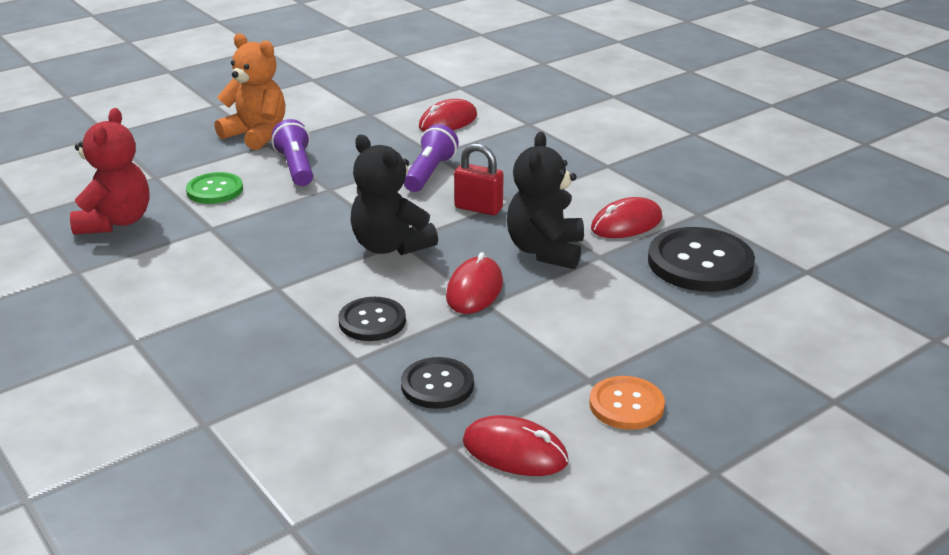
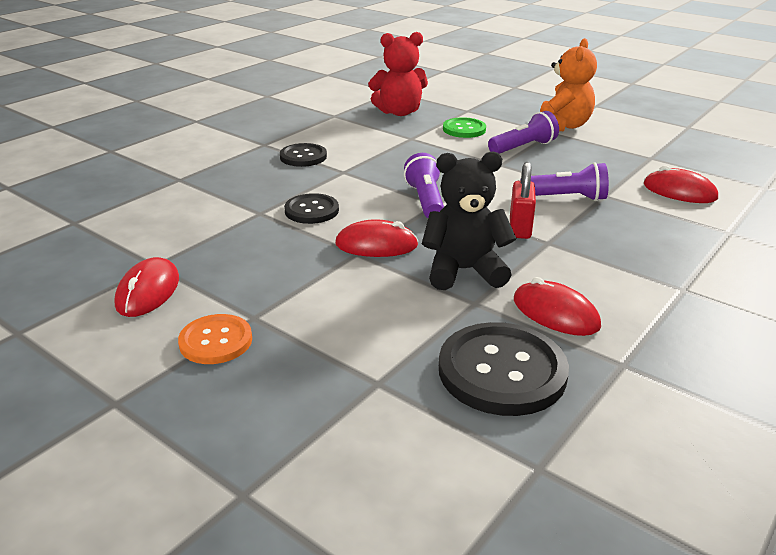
camera: 75 degrees right, 0 degrees up
black teddy bear [350,135,438,255] -> purple flashlight [404,153,444,218]
black button [401,357,474,409] -> black button moved to [280,143,327,167]

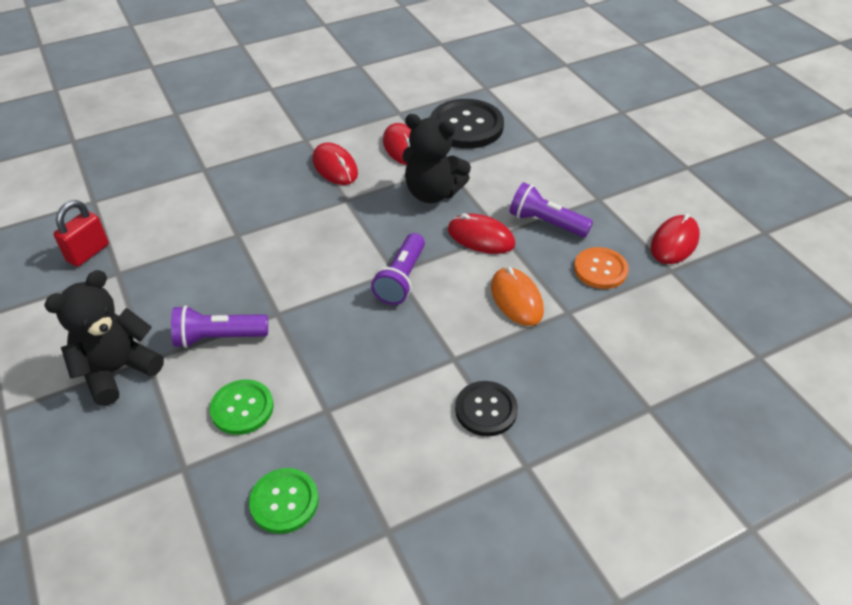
camera: 155 degrees left, 15 degrees up
orange button [178,314,252,364] -> orange button moved to [574,247,629,289]
black button [284,193,339,224] -> orange mouse [491,267,544,326]
red teddy bear [368,32,428,116] -> green button [249,468,319,534]
red padlock [510,162,536,239] -> red padlock moved to [54,200,109,267]
purple flashlight [531,162,609,201] -> purple flashlight moved to [510,182,593,237]
orange teddy bear [540,38,597,131] -> black teddy bear [44,270,164,406]
red mouse [644,166,718,203] -> red mouse moved to [313,142,358,185]

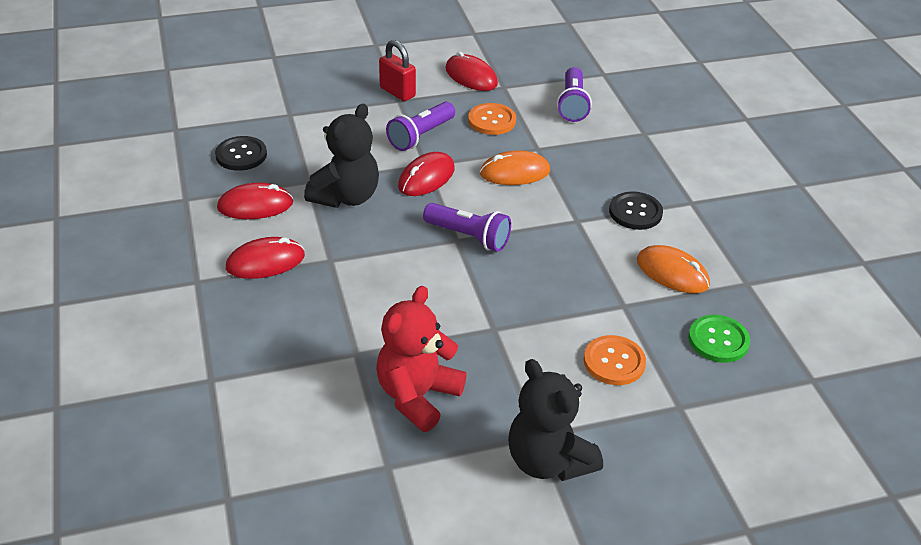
camera: 80 degrees left, 5 degrees down
red padlock [54,200,109,267] -> red padlock moved to [379,40,416,101]
purple flashlight [171,306,268,348] -> purple flashlight moved to [557,67,592,122]
green button [210,379,274,435] -> orange button [584,335,646,385]
black button [430,99,504,149] -> black button [215,136,267,171], size x0.59
none -> red teddy bear [376,286,466,432]
none -> orange mouse [637,245,710,293]

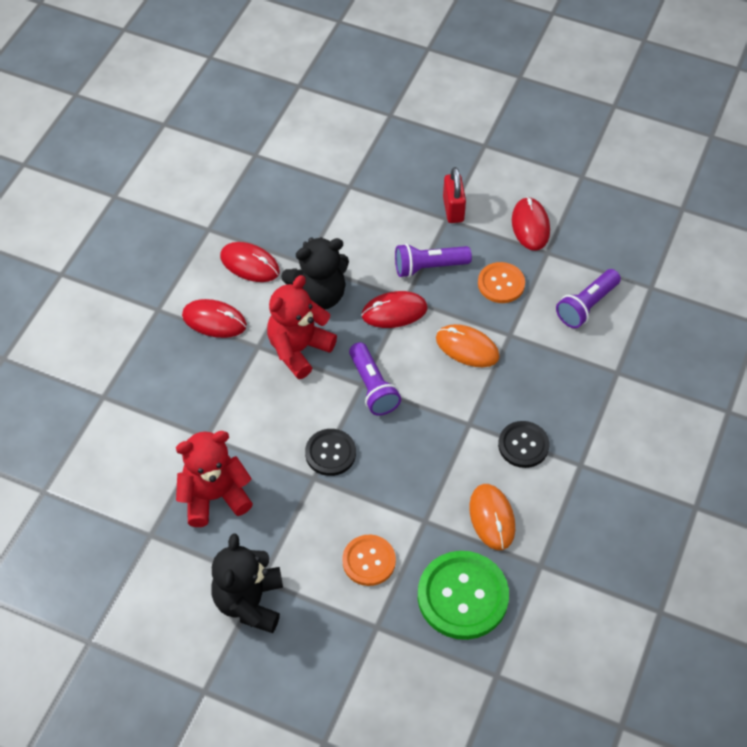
camera: 40 degrees right, 15 degrees up
black button [215,136,267,171] -> black button moved to [305,429,356,476]
green button [688,314,750,363] -> green button [418,551,509,640], size x1.68
none -> red teddy bear [267,275,337,379]

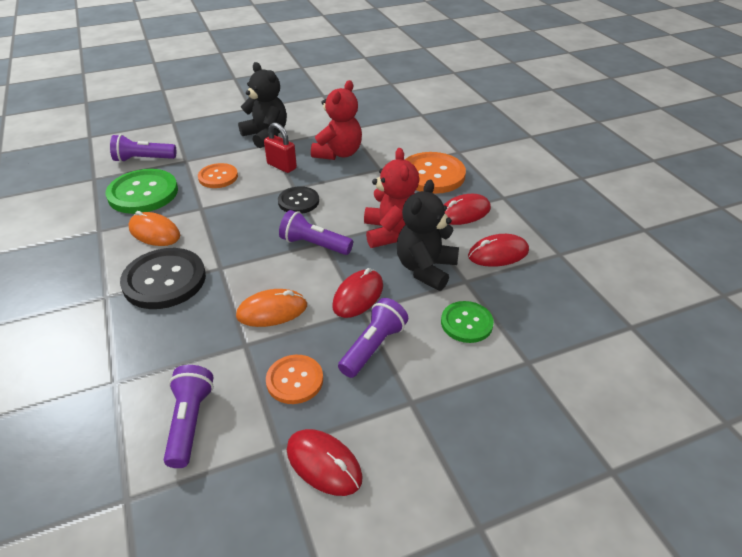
camera: 135 degrees right, 15 degrees down
red padlock [443,167,466,223] -> red padlock moved to [264,122,297,173]
black button [498,421,550,468] -> black button [120,248,206,309], size x1.68
none -> purple flashlight [110,134,176,162]
none -> orange button [405,152,466,194]
none -> green button [441,301,494,343]

